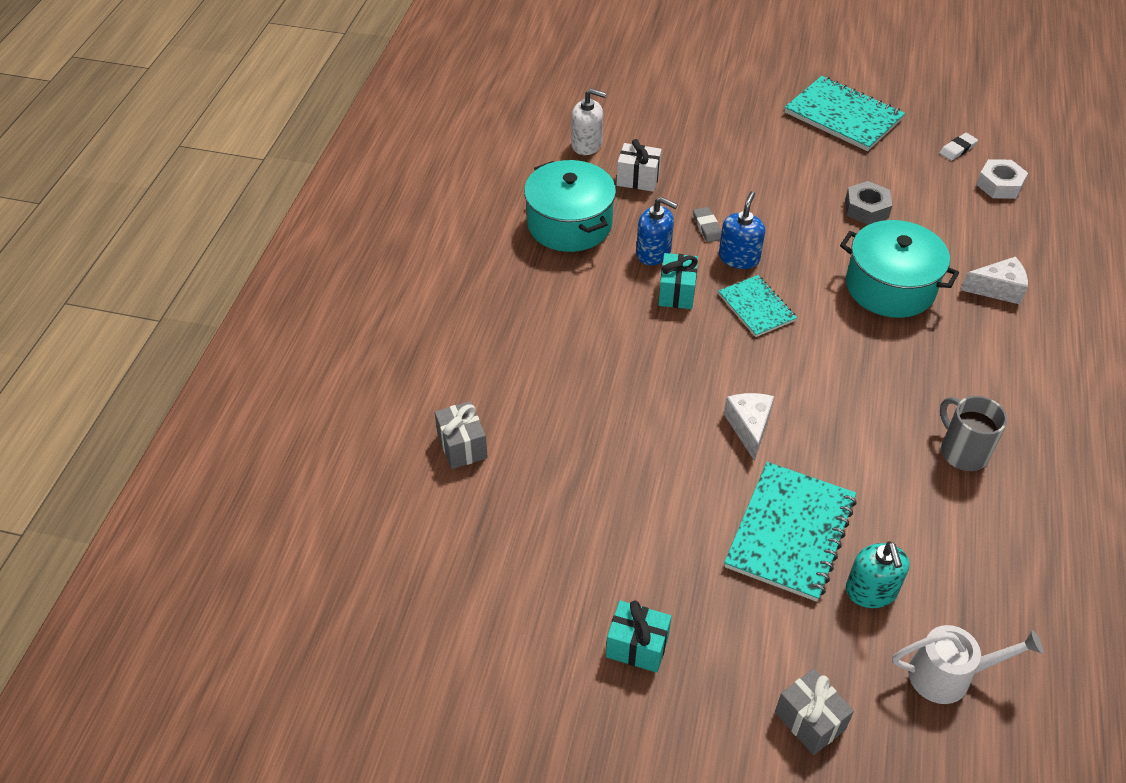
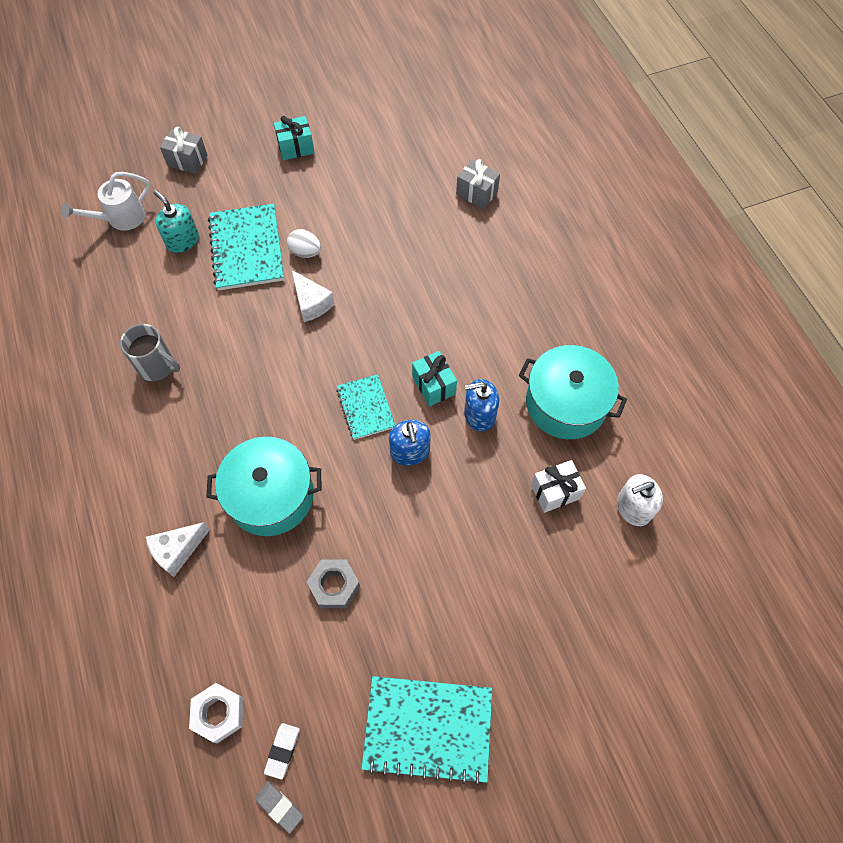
camera: 145 degrees right, 15 degrees up
grey eraser [693,207,722,243] -> grey eraser moved to [255,781,303,834]
turquoise notebook [718,275,797,337] -> turquoise notebook turned 45 degrees clockwise [337,374,395,440]
none -> white egg [287,229,321,258]

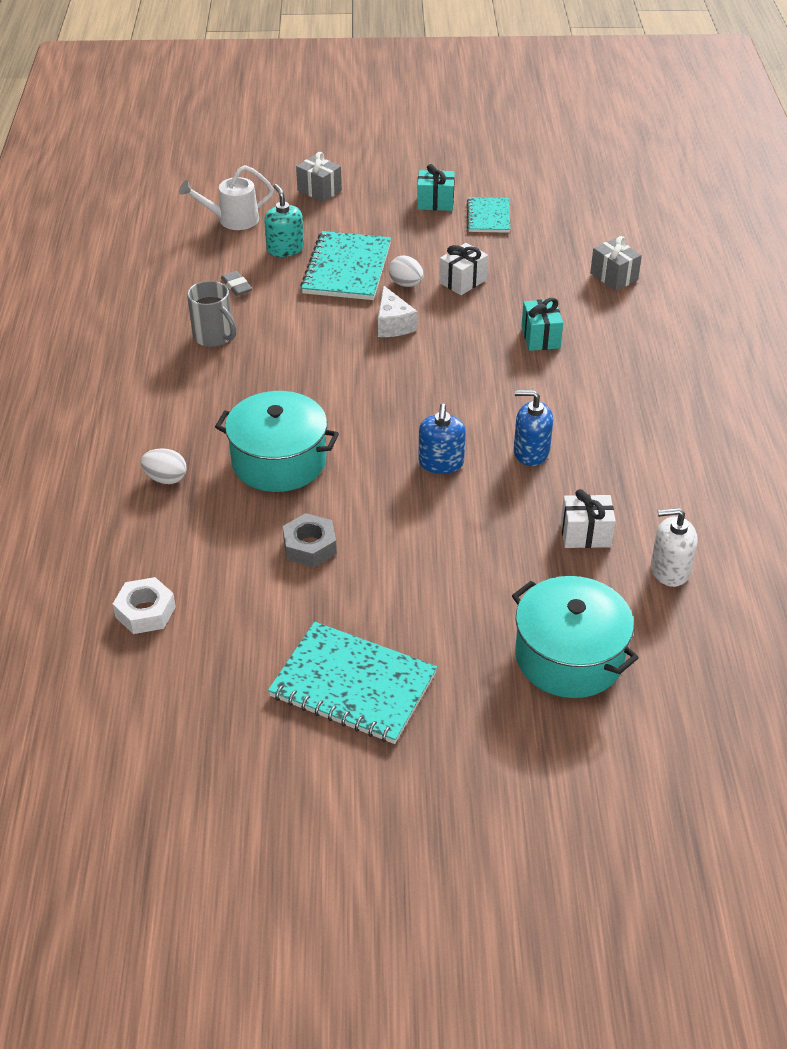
camera: 20 degrees right, 20 degrees down
white cheese [146,522,210,577] -> white egg [140,448,187,484]
grey eraser [255,781,303,834] -> grey eraser moved to [221,271,252,296]
white eraser [264,723,300,779] -> none
turquoise notebook [337,374,395,440] -> turquoise notebook moved to [467,197,510,233]
turquoise gift [412,351,457,406] -> turquoise gift moved to [521,298,563,351]
turquoise pot [519,345,627,439] -> turquoise pot moved to [512,576,639,698]
none -> white gift [439,243,488,295]

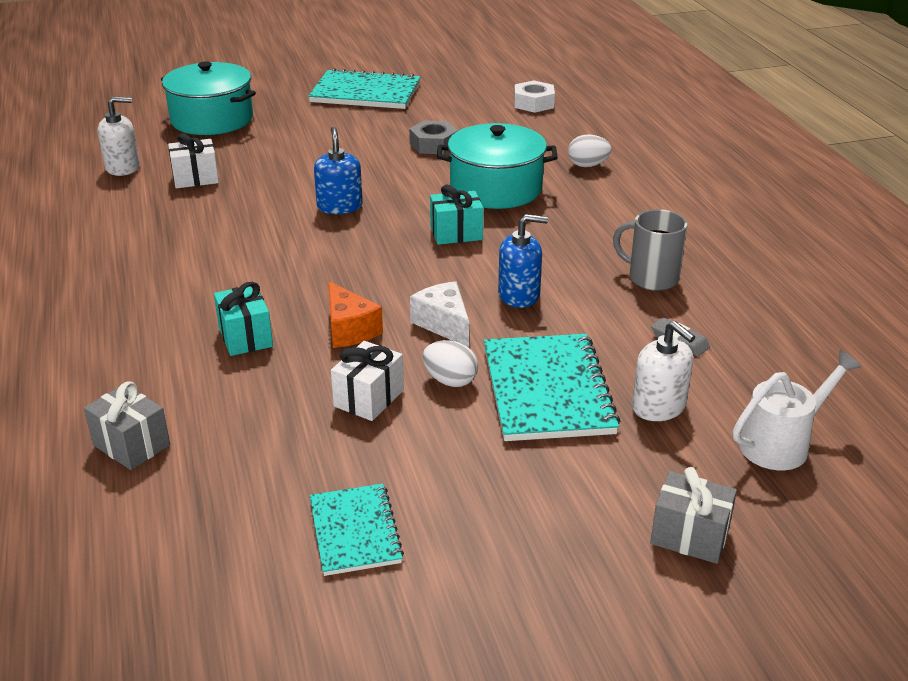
camera: 165 degrees right, 10 degrees down
turquoise soap dispenser [264,184,304,257] -> white soap dispenser [632,321,695,421]
turquoise gift [417,164,455,211] -> turquoise gift moved to [430,185,484,245]
blue soap dispenser [514,390,553,466] -> blue soap dispenser moved to [498,214,548,308]
none -> orange cheese [328,281,383,348]

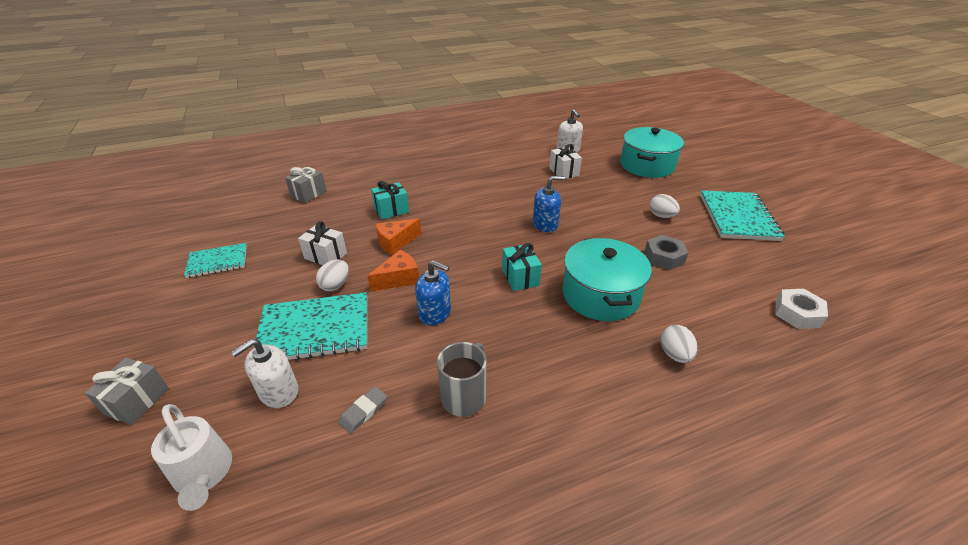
camera: 85 degrees right, 5 degrees up
white cheese [410,281,469,348] -> orange cheese [367,250,419,292]
blue soap dispenser [498,214,548,308] -> blue soap dispenser turned 60 degrees counterclockwise [415,260,451,325]
none -> white egg [649,194,680,218]

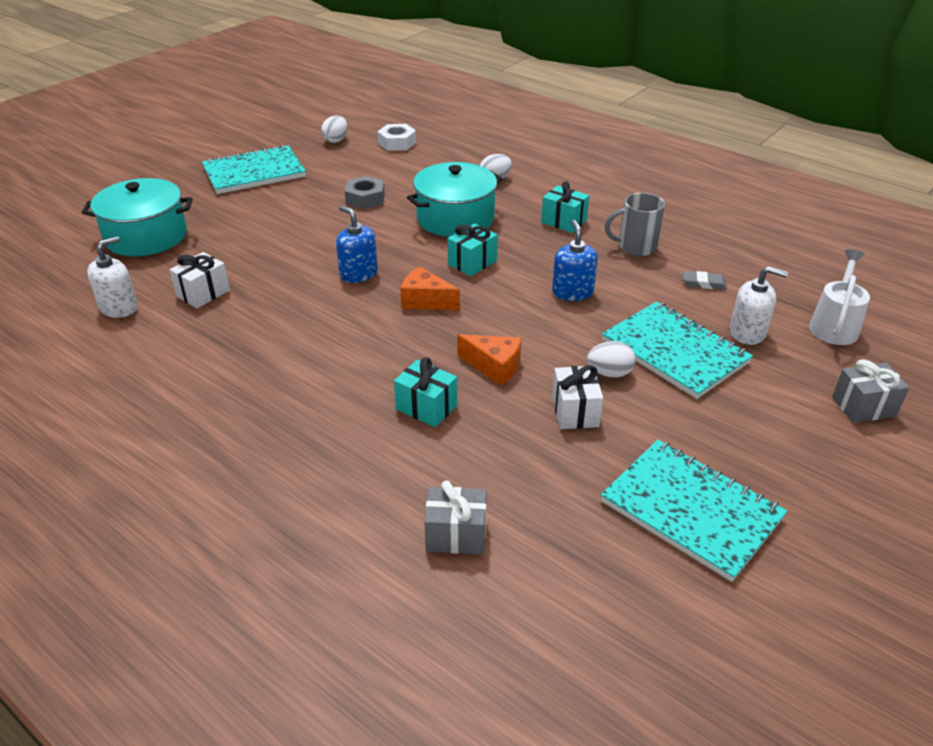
camera: 120 degrees left, 0 degrees up
turquoise notebook [184,243,247,278] -> turquoise notebook [601,440,787,582], size x1.67
orange cheese [367,250,419,292] -> orange cheese moved to [400,267,460,310]
white egg [649,194,680,218] -> white egg moved to [321,116,348,143]
none -> turquoise gift [541,181,589,233]

